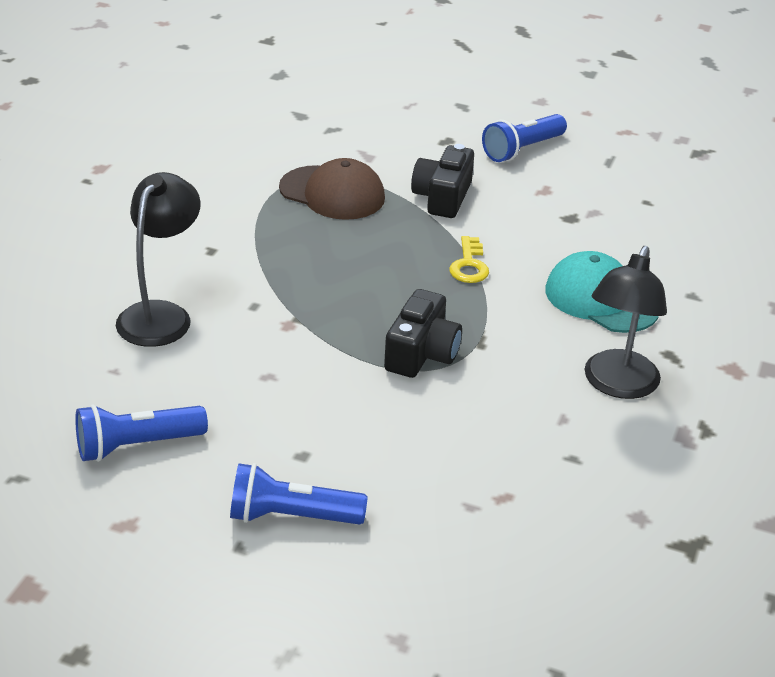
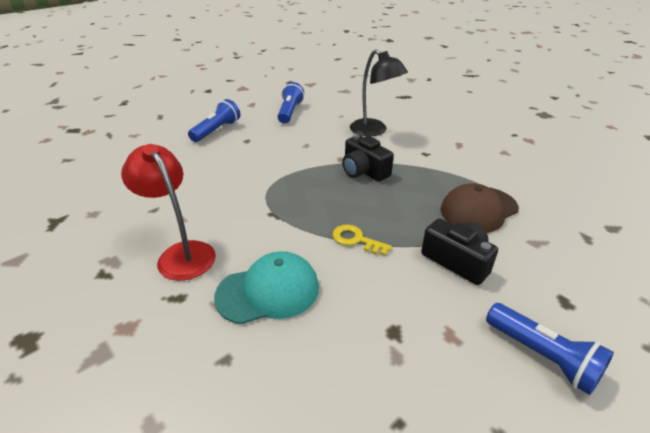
camera: 120 degrees right, 0 degrees up
black camera [384,289,462,378] -> black camera moved to [342,134,394,182]
blue flashlight [482,114,567,162] -> blue flashlight turned 150 degrees clockwise [486,303,614,395]
black lamp [585,246,667,399] -> red lamp [121,144,216,281]

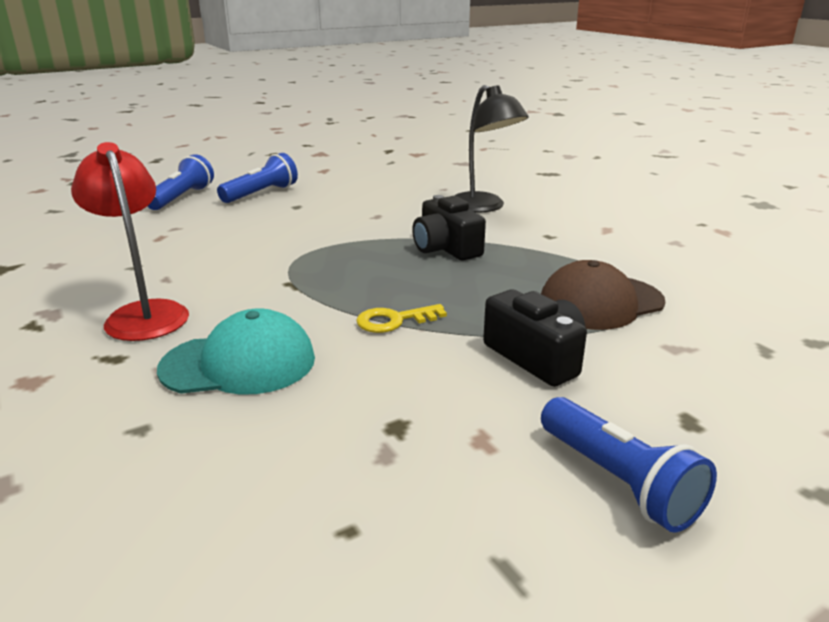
camera: 10 degrees right, 10 degrees down
blue flashlight [278,82,304,123] -> blue flashlight moved to [147,154,214,210]
yellow key [332,224,392,256] -> yellow key turned 60 degrees counterclockwise [356,304,447,333]

